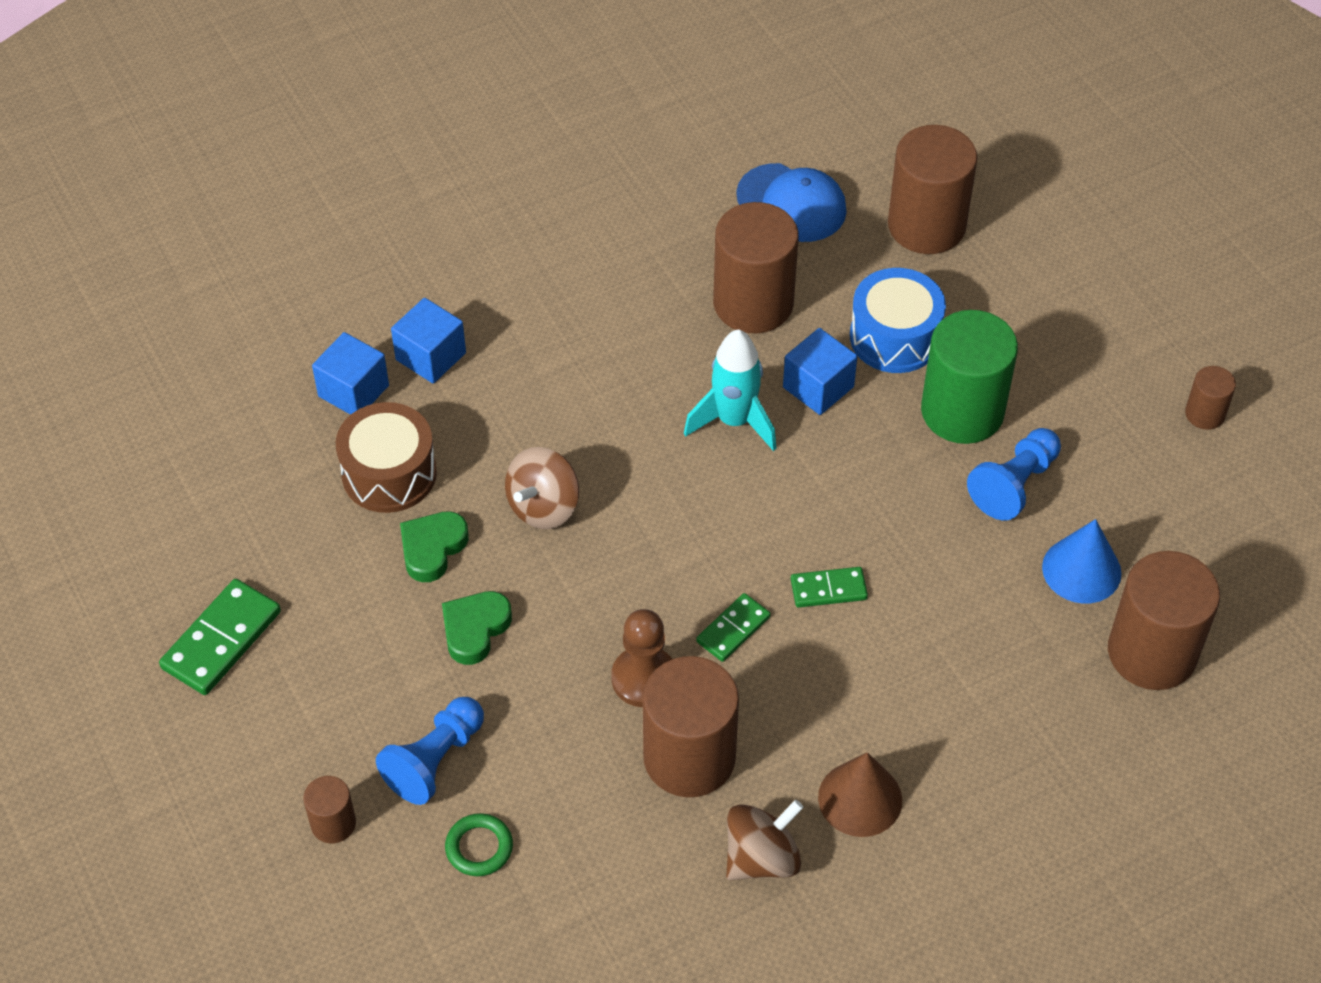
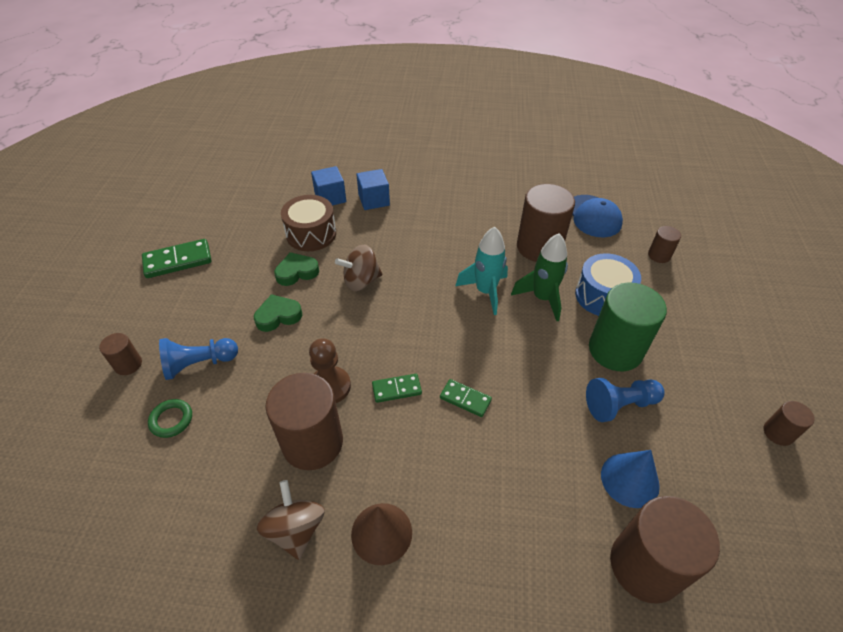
camera: 35 degrees right, 5 degrees down
brown spinning top [726,800,804,880] -> brown spinning top turned 105 degrees counterclockwise [257,480,325,560]
blue cube [783,328,857,415] -> green rocket [511,233,568,321]
brown cylinder [888,125,978,254] -> brown cylinder [648,226,681,263], size x0.48

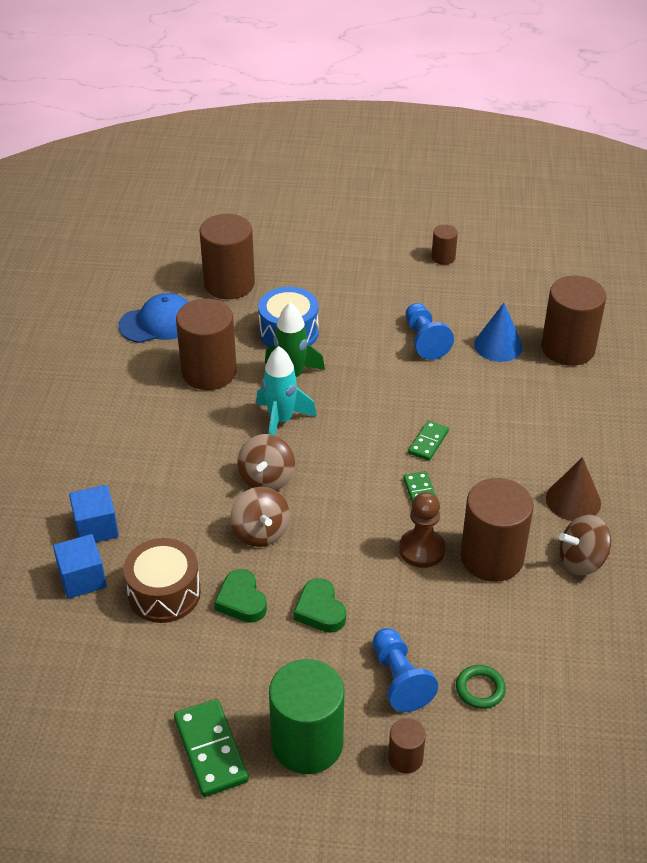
camera: 90 degrees left, 5 degrees down
green cylinder [589,283,667,371] -> green cylinder moved to [269,659,344,774]
brown cylinder [648,226,681,263] -> brown cylinder [199,214,255,299], size x2.07
none -> brown spinning top [238,434,295,490]

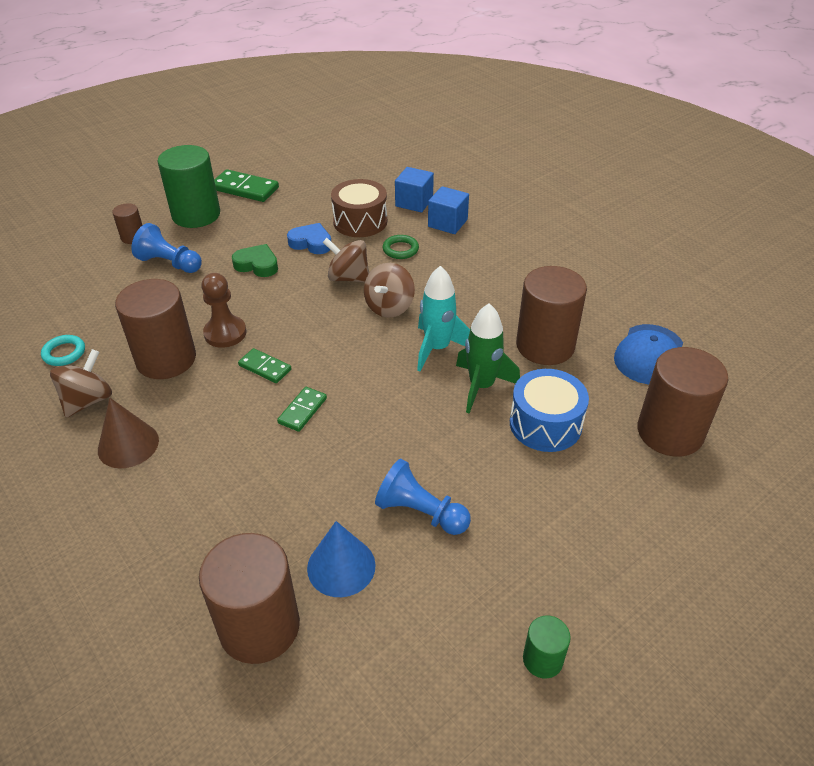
camera: 135 degrees right, 0 degrees up
green heart [214,569,267,623] -> blue heart [287,223,331,254]
brown spinning top [238,434,295,490] -> brown spinning top turned 120 degrees counterclockwise [364,263,415,318]
green domino [408,420,449,461] -> green domino turned 45 degrees clockwise [277,387,327,432]
brown cylinder [432,225,458,265] -> green cylinder [523,616,571,679]
green ring [456,665,506,709] -> green ring moved to [382,235,419,259]
none -> turquoise ring [41,335,85,366]

